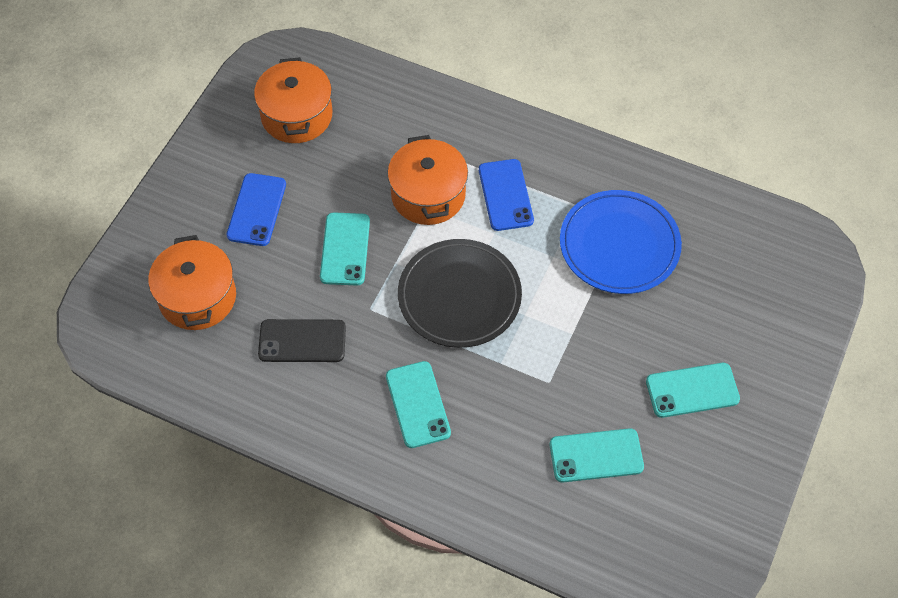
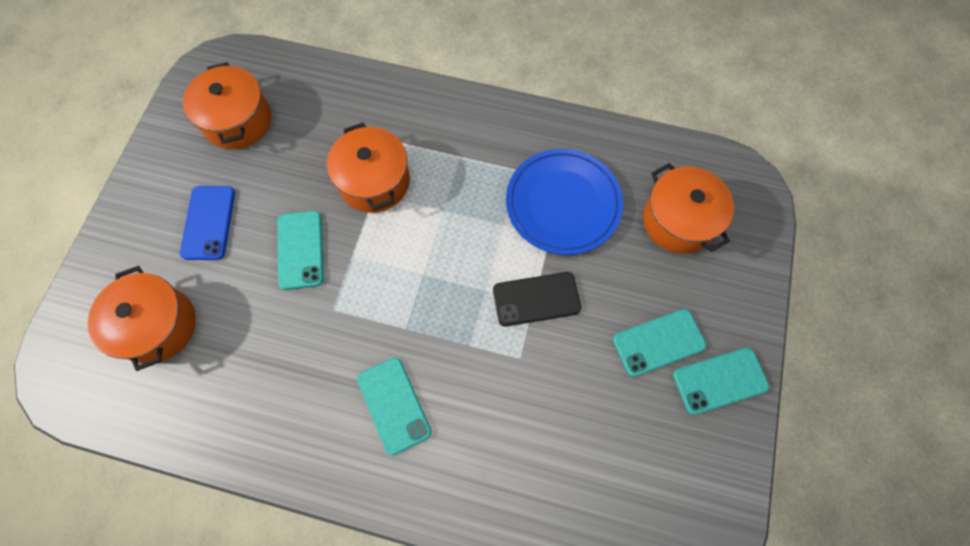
camera: 10 degrees left, 10 degrees up
black phone [258,319,346,362] -> black phone moved to [493,272,581,327]
black plate [398,239,522,348] -> none
blue phone [479,159,534,231] -> none
turquoise phone [550,428,644,482] -> turquoise phone moved to [673,347,769,415]
none -> orange pot [643,163,734,254]

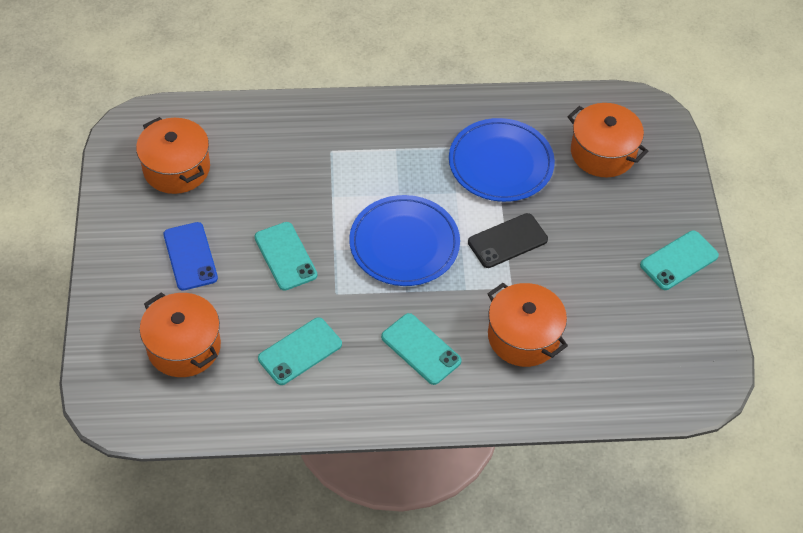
camera: 20 degrees left, 15 degrees down
orange pot [327,123,410,213] -> orange pot moved to [487,283,568,367]
turquoise phone [613,309,706,377] -> turquoise phone moved to [258,317,342,385]
none -> blue plate [349,195,460,286]

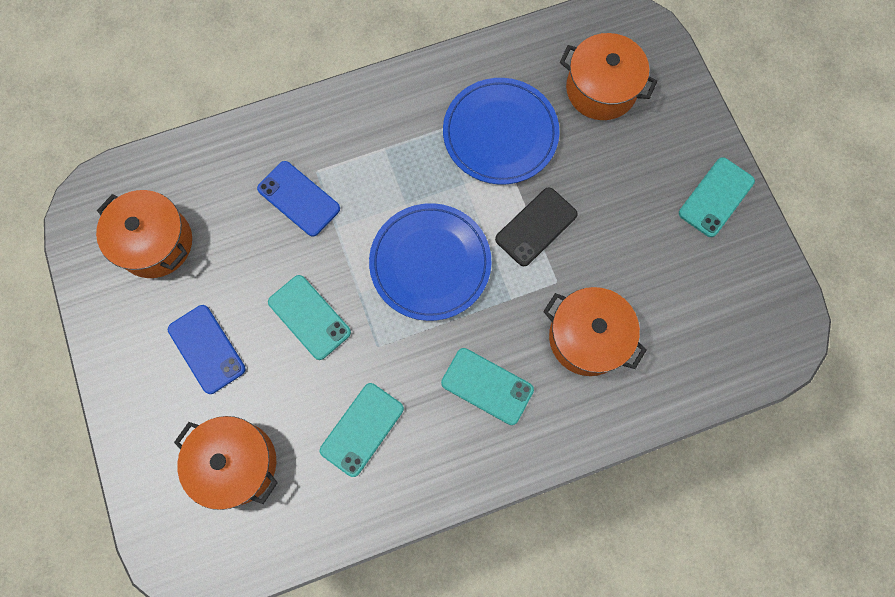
camera: 15 degrees left, 20 degrees up
none -> blue phone [257,161,340,237]

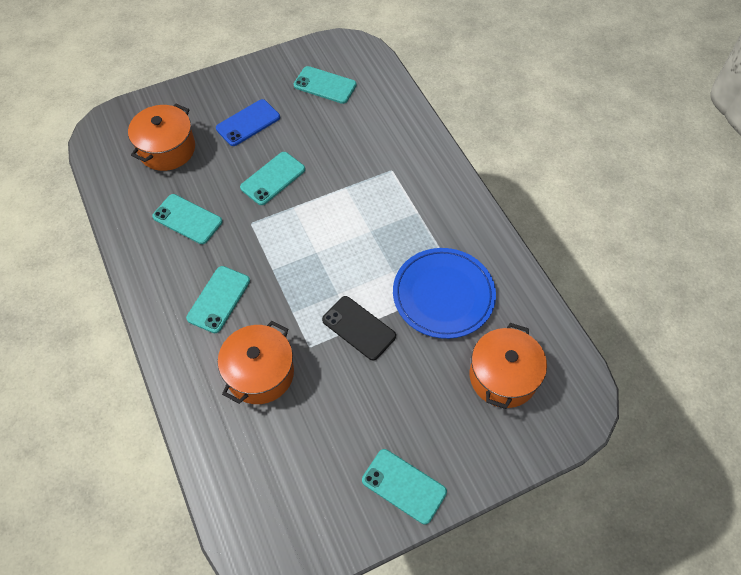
camera: 85 degrees right, 15 degrees down
orange pot [96,190,192,278] -> turquoise phone [294,66,357,104]
blue phone [257,161,340,237] -> none
blue plate [369,203,492,321] -> none

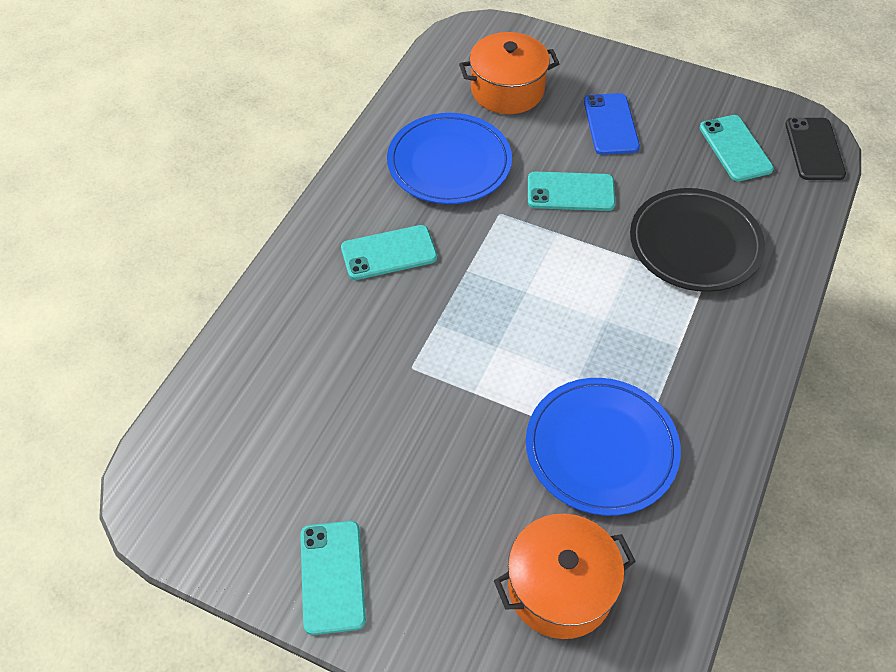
camera: 50 degrees right, 5 degrees down
turquoise phone [152,194,222,244] -> blue plate [387,113,512,204]
blue phone [216,99,280,146] -> blue phone turned 75 degrees clockwise [584,93,640,155]
orange pot [218,321,294,404] -> none
black phone [322,296,396,361] -> black phone moved to [785,118,846,180]
none -> black plate [630,188,765,292]

